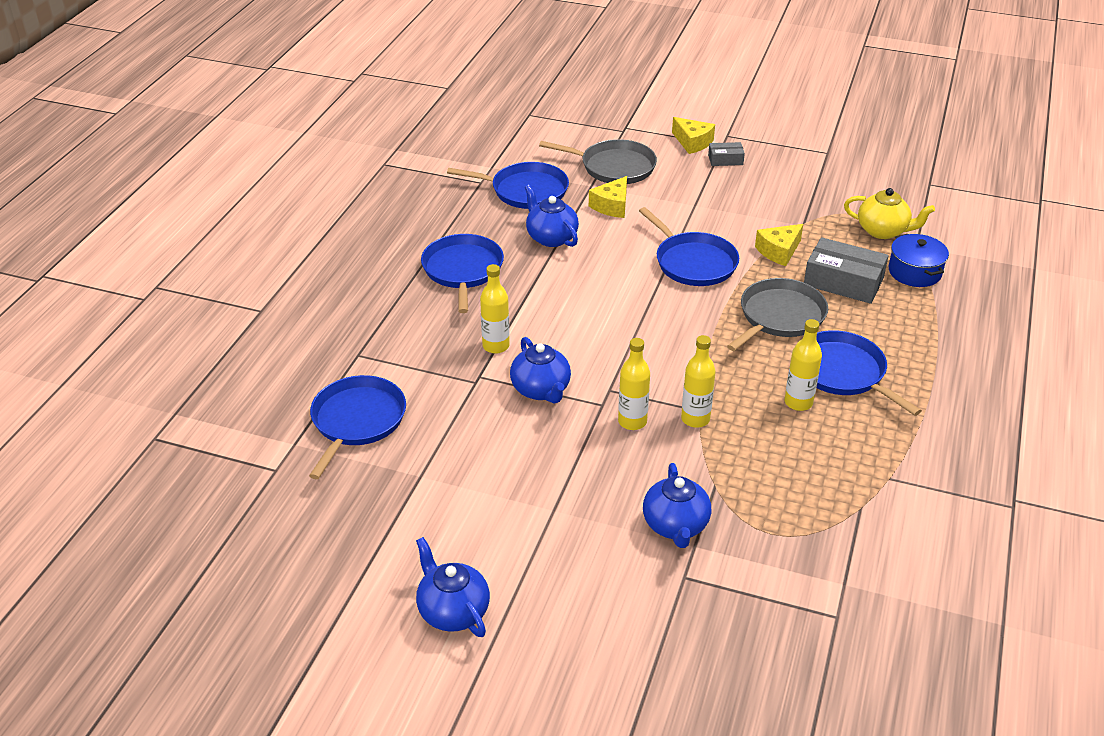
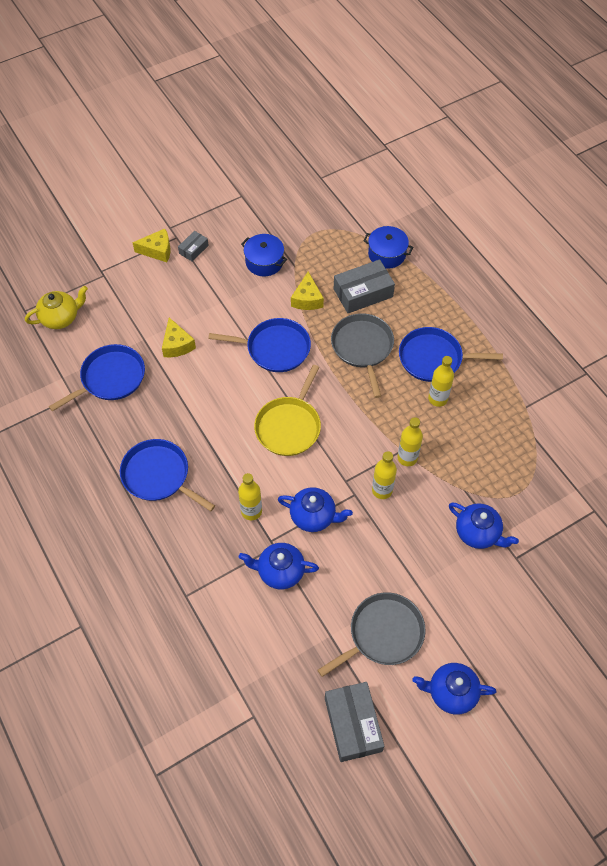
camera: 50 degrees left, 20 degrees up
blue pan [309,375,406,479] -> none
blue teapot [525,184,579,247] -> blue teapot moved to [239,543,319,589]
grey pan [539,139,657,184] -> grey pan moved to [318,592,426,677]
yellow teapot [844,188,935,239] -> yellow teapot moved to [25,286,88,329]
none -> blue pot [241,234,287,276]
none -> yellow pan [254,365,321,456]
none -> grey box [325,682,384,762]

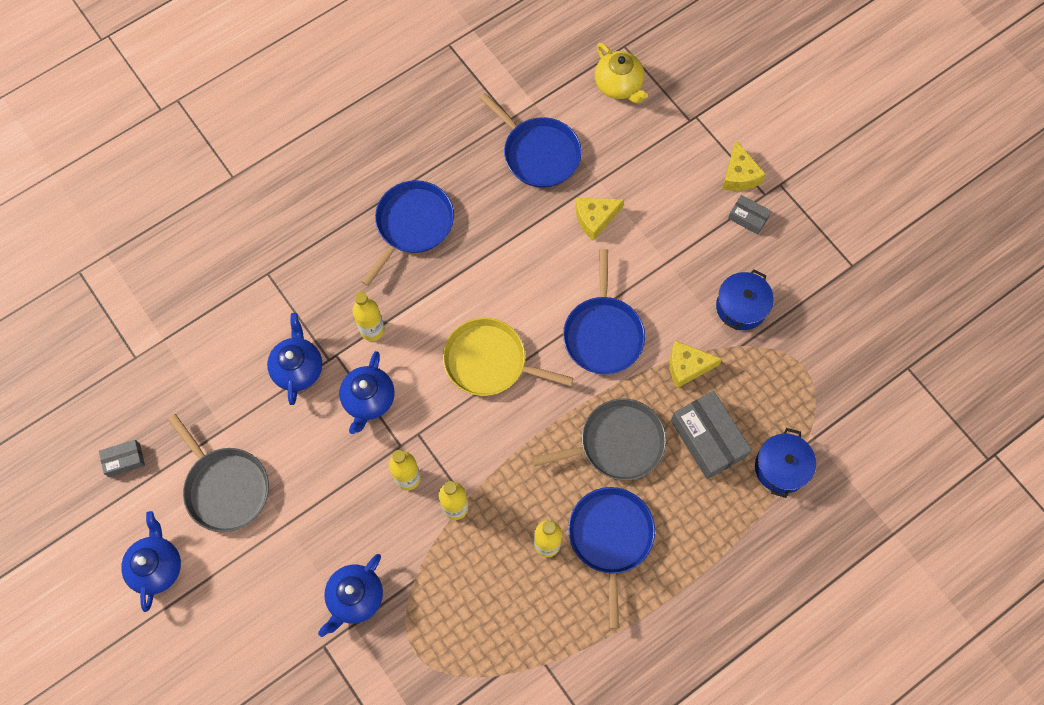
camera: 85 degrees right, 10 degrees up
grey box [325,682,384,762] -> grey box [99,440,145,477], size x0.53

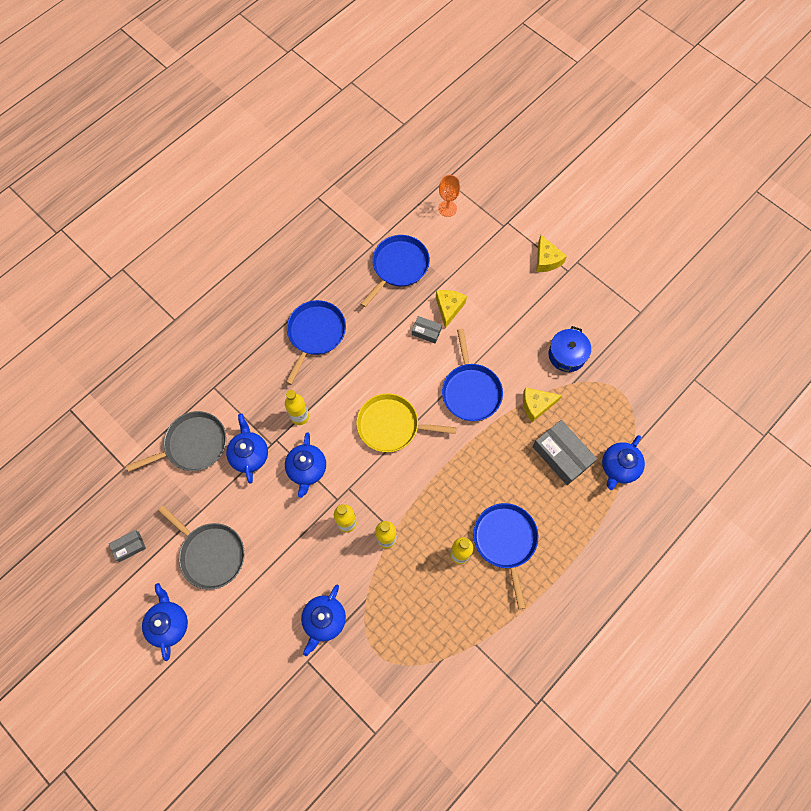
camera: 10 degrees left, 0 degrees up
blue pan [480,93,582,187] -> blue pan turned 90 degrees counterclockwise [361,235,430,307]
grey pan [532,398,666,480] -> grey pan moved to [126,411,226,472]
yellow cheese [576,198,624,241] -> yellow cheese turned 135 degrees clockwise [436,290,467,328]
yellow teapot [595,43,648,104] -> orange goblet [439,175,460,217]
grey box [728,195,771,235] -> grey box moved to [412,316,442,343]
blue pot [755,428,816,498] -> blue teapot [602,435,645,490]

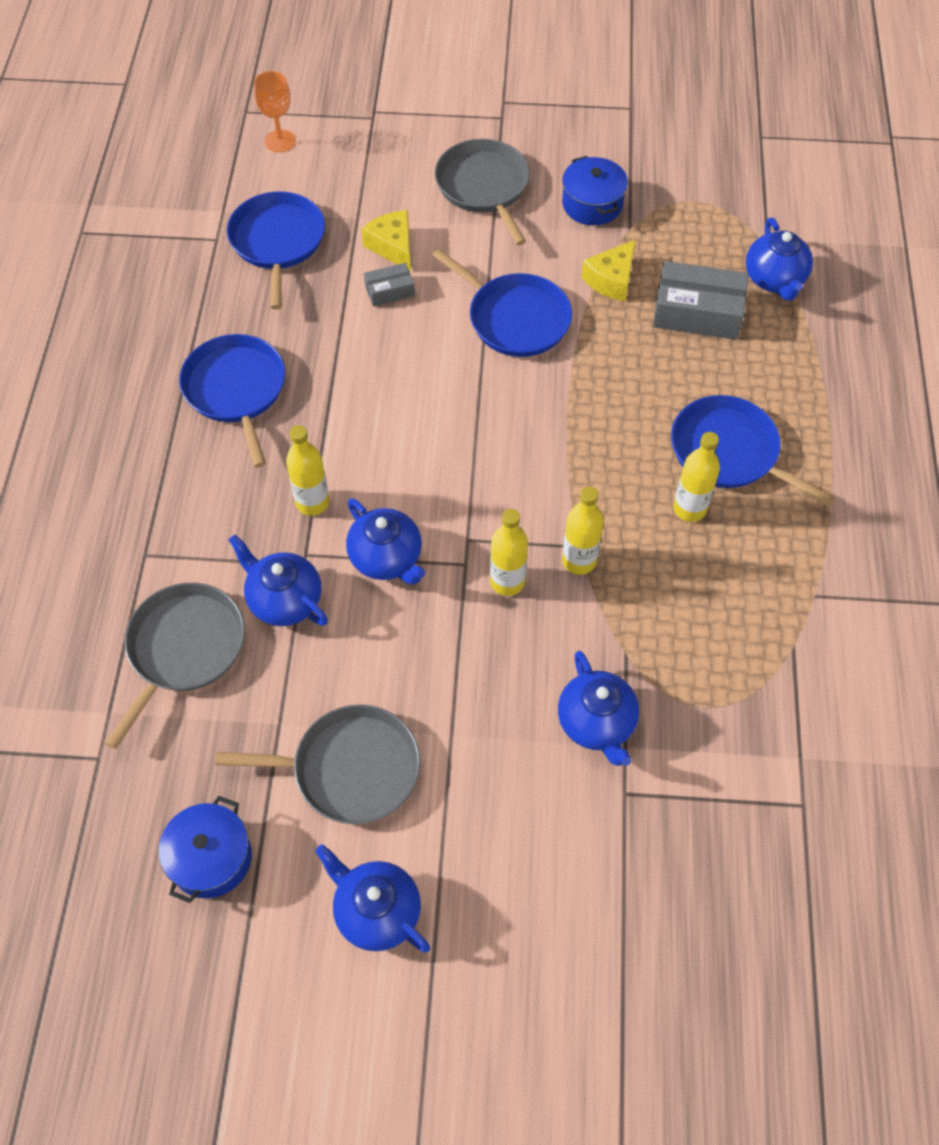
camera: 40 degrees left, 10 degrees down
grey box [109,530,146,562] -> blue pot [159,796,252,903]
yellow pan [356,393,456,452] -> none
yellow cheese [536,235,567,272] -> none
none -> grey pan [435,139,530,245]

